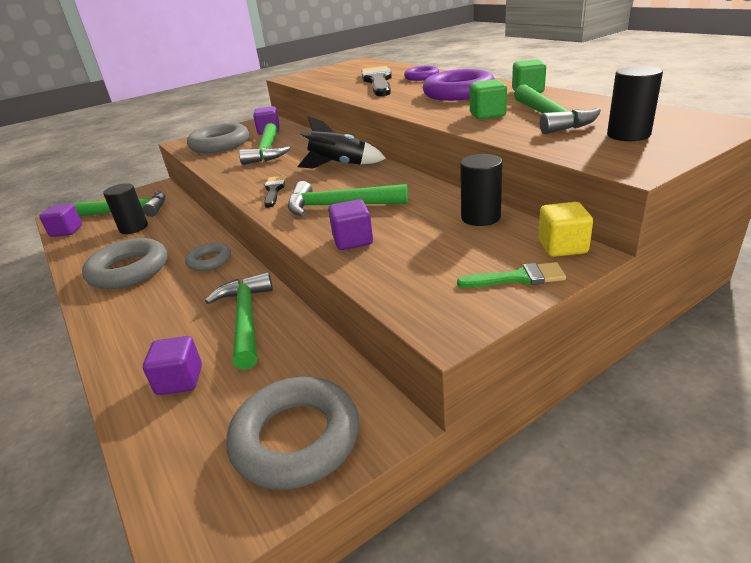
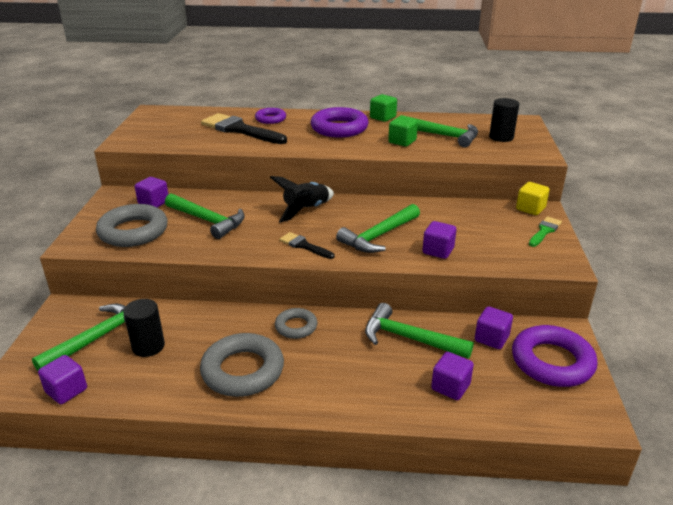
camera: 55 degrees left, 0 degrees up
grey ring [226,377,359,490] -> purple ring [512,325,597,387]
black cylinder [460,154,503,226] -> none
none -> purple cube [475,306,513,349]

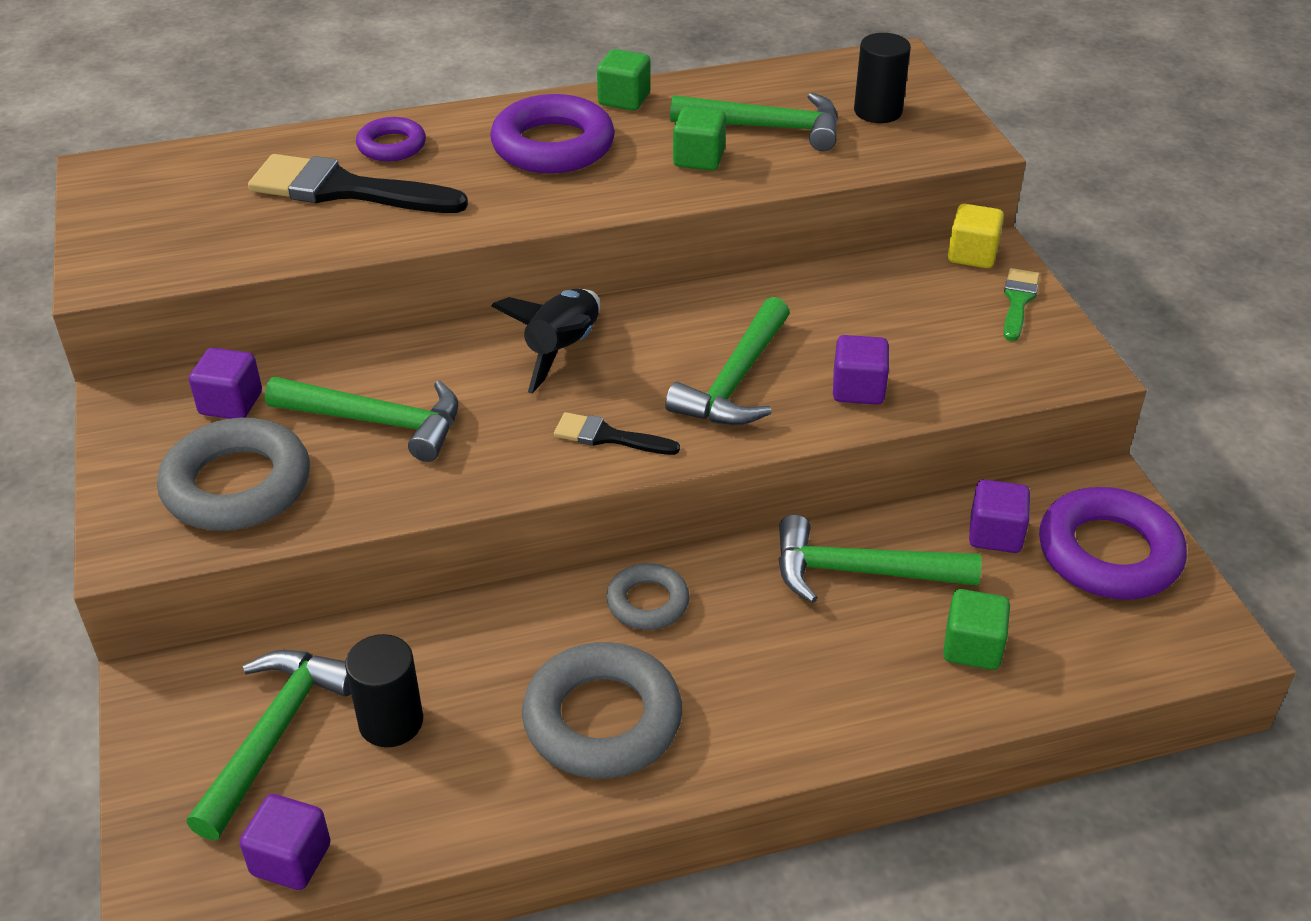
camera: 20 degrees left, 10 degrees up
purple cube [431,352,474,400] -> green cube [943,589,1010,670]

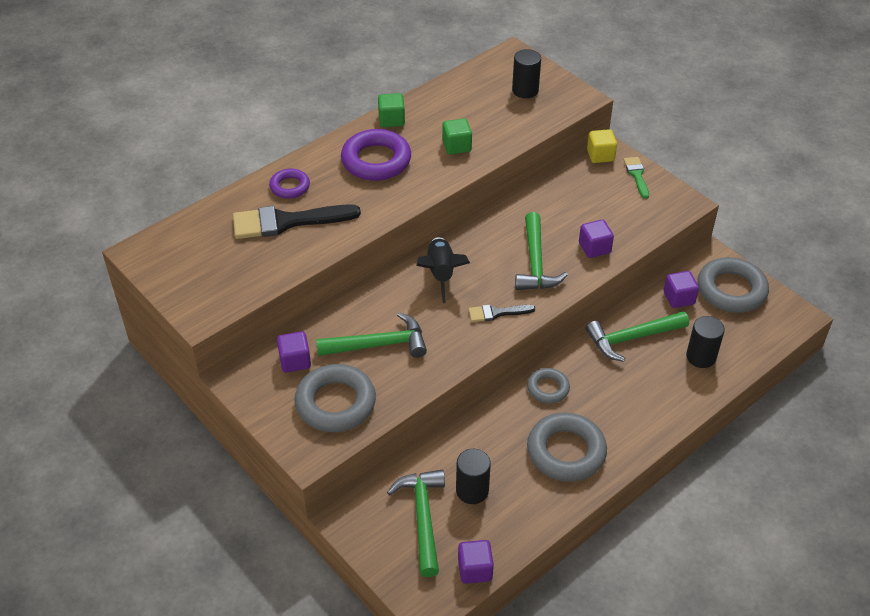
camera: 25 degrees left, 5 degrees up
green hammer [670,93,838,151] -> none
green cube [943,589,1010,670] -> black cylinder [686,316,725,368]
purple ring [1039,487,1187,600] -> grey ring [697,257,769,313]

